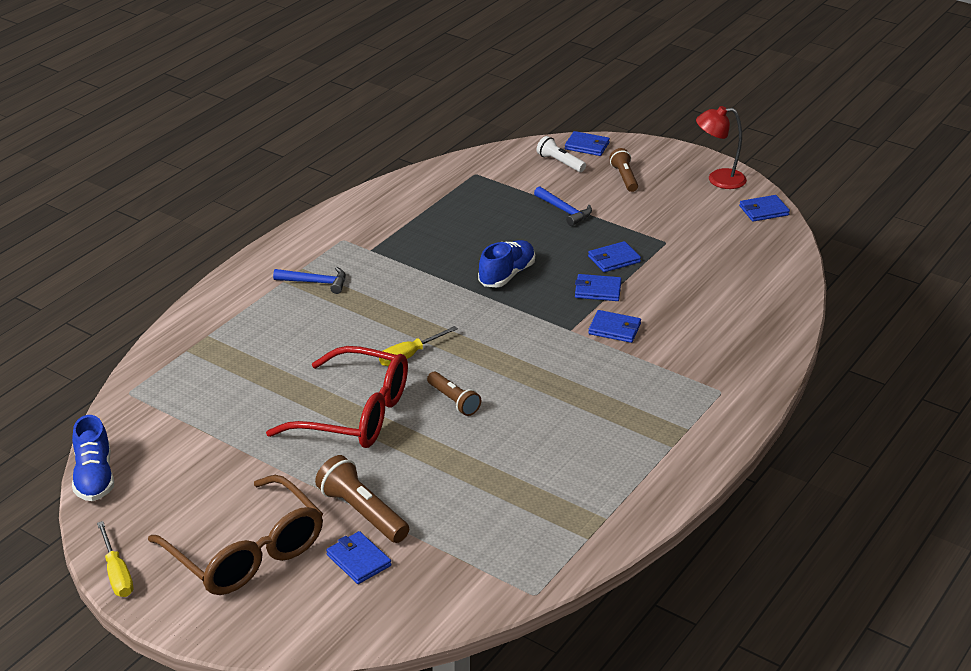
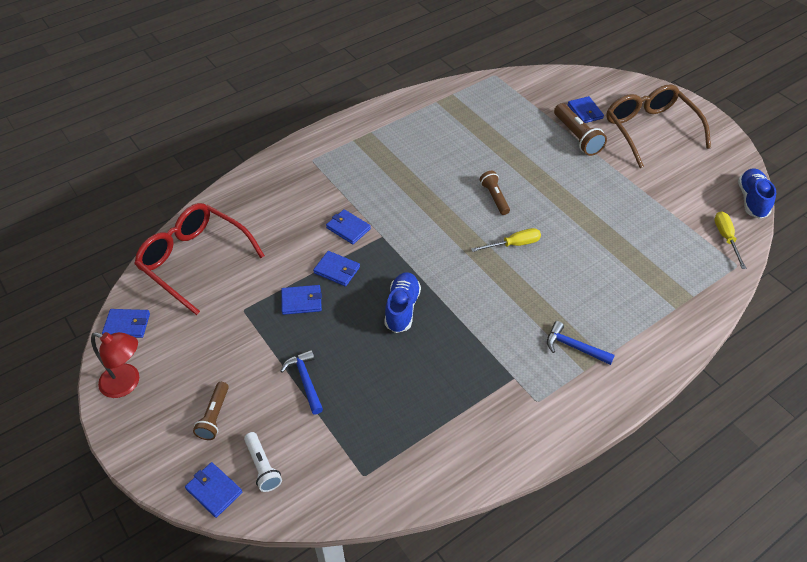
camera: 160 degrees left, 15 degrees up
yellow screwdriver [97,521,133,597] -> yellow screwdriver moved to [714,211,746,269]
red glasses [266,346,408,448] -> red glasses moved to [134,203,265,315]
blue shoe [478,240,535,288] -> blue shoe turned 135 degrees clockwise [384,272,421,333]

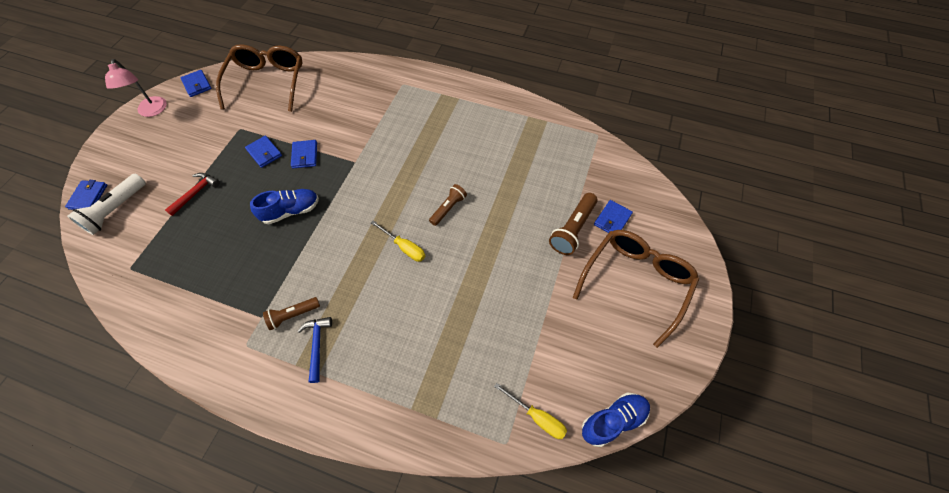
camera: 55 degrees right, 10 degrees up
red lamp [91,332,139,398] -> pink lamp [105,59,167,117]
red glasses [134,203,265,315] -> brown glasses [216,44,302,112]
brown flashlight [193,382,229,440] -> brown flashlight moved to [263,297,320,330]
white flashlight [244,432,282,492] -> white flashlight [67,174,146,235], size x1.52
blue hammer [281,350,323,414] -> red hammer [165,173,220,216]
blue wallet [326,209,371,244] -> none
yellow screwdriver [714,211,746,269] -> yellow screwdriver turned 75 degrees clockwise [494,383,567,439]

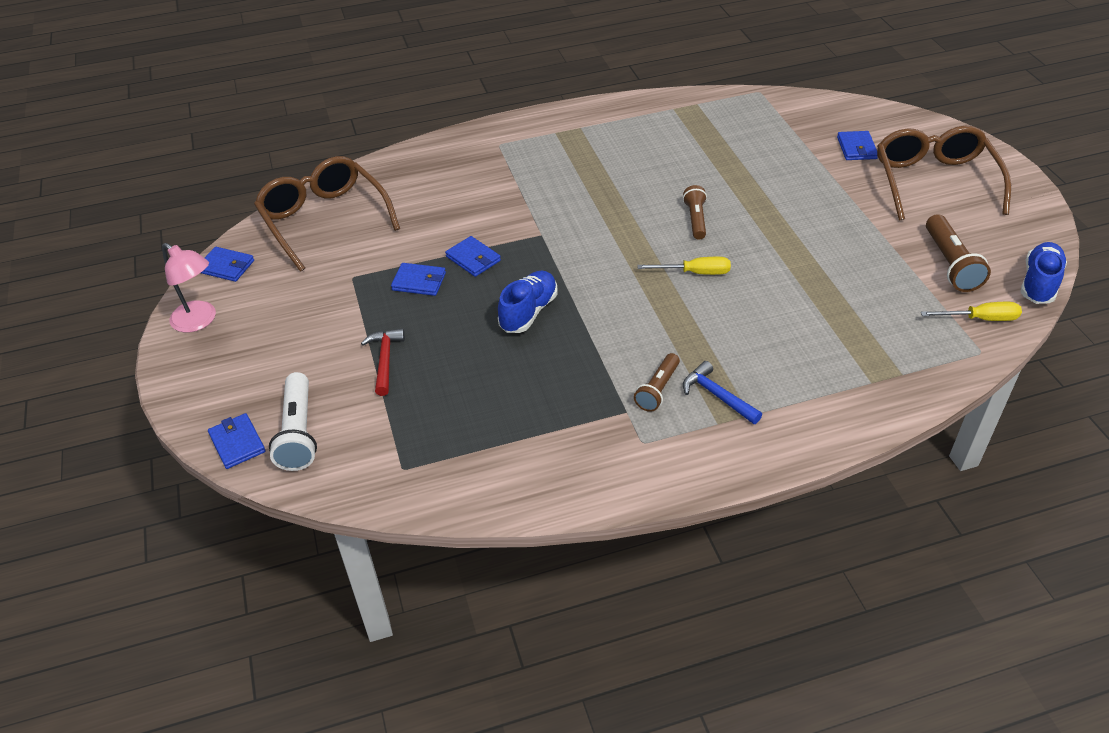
camera: 35 degrees left, 15 degrees down
brown flashlight [549,193,598,255] -> brown flashlight moved to [926,214,991,292]

